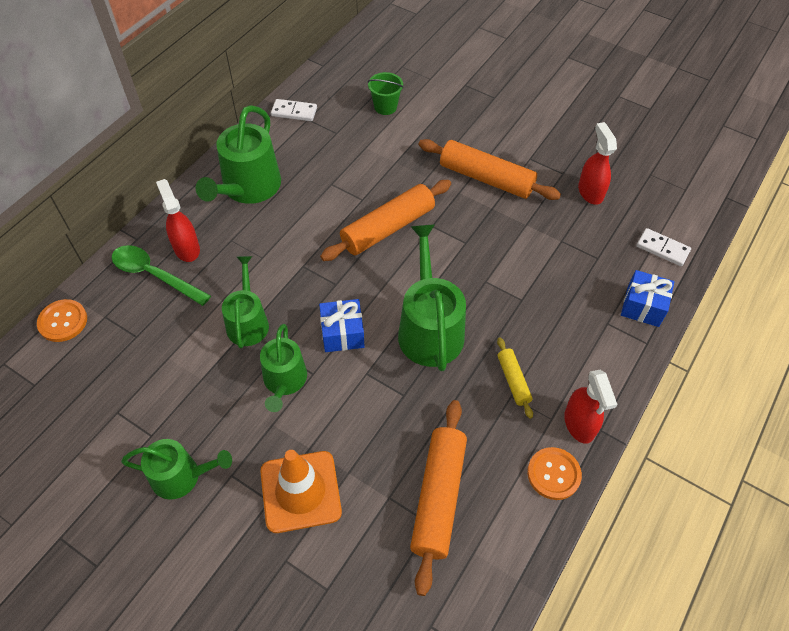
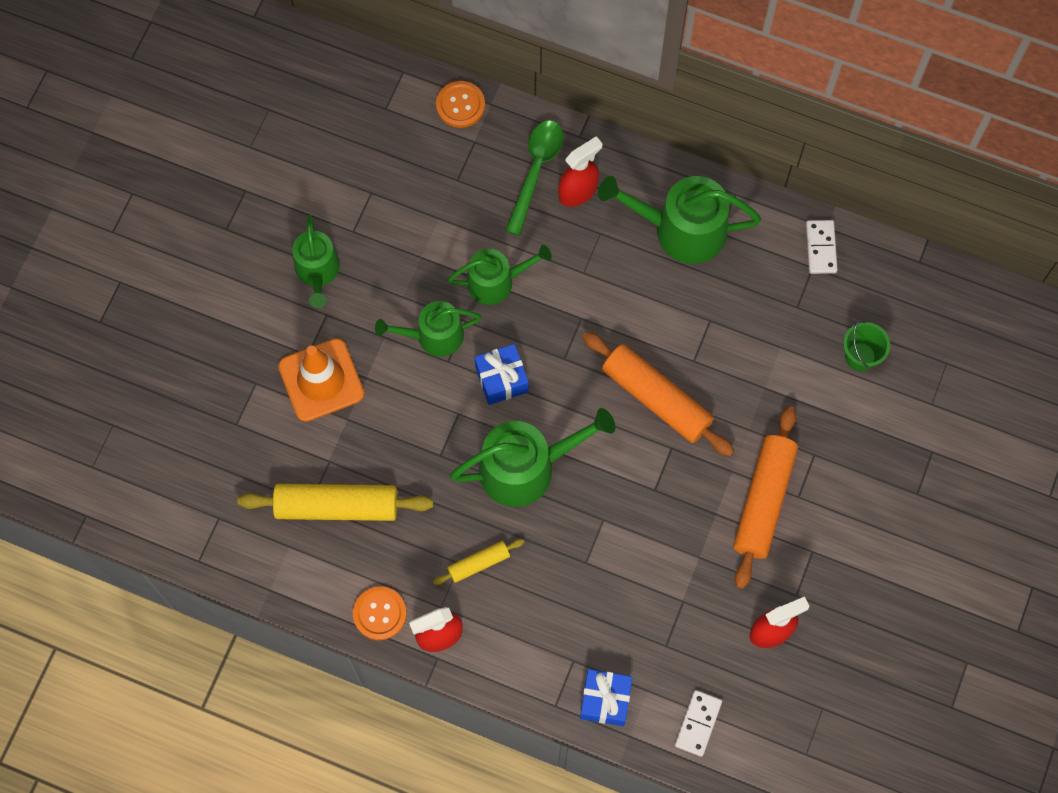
camera: 80 degrees right, 15 degrees up
orange rolling pin [410,400,467,596] -> yellow rolling pin [237,484,433,521]

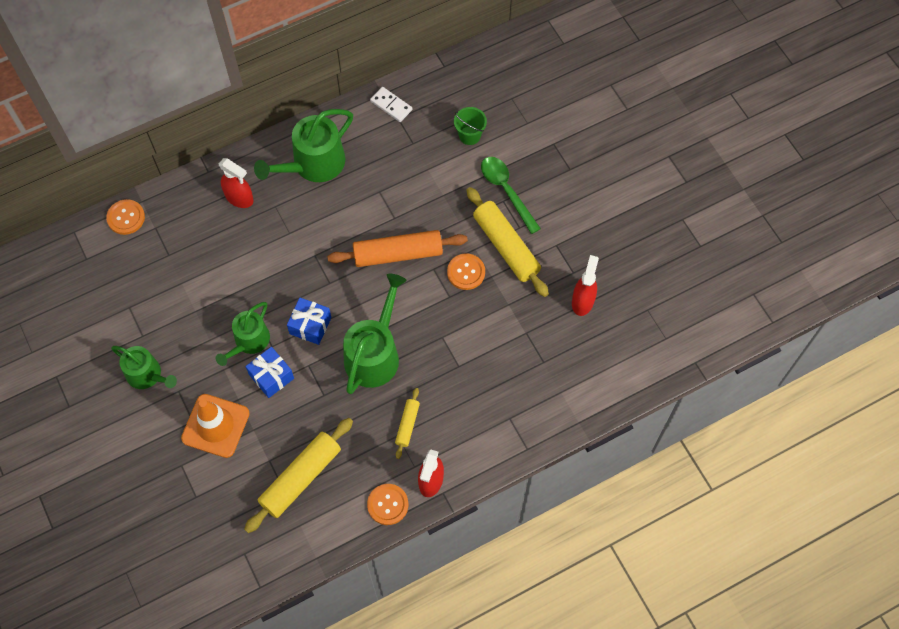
camera: 50 degrees left, 5 degrees down
green watering can [448,245,552,305] -> none
green spoon [506,120,563,236] -> green spoon moved to [481,157,541,234]
red spray bottle [558,136,603,207] -> red spray bottle turned 120 degrees clockwise [219,158,254,208]
blue gift [580,669,632,726] -> blue gift moved to [245,347,294,398]
white domino [675,690,722,757] -> none
orange rolling pin [733,406,798,589] -> yellow rolling pin [467,187,549,297]
none -> orange button [447,253,485,290]

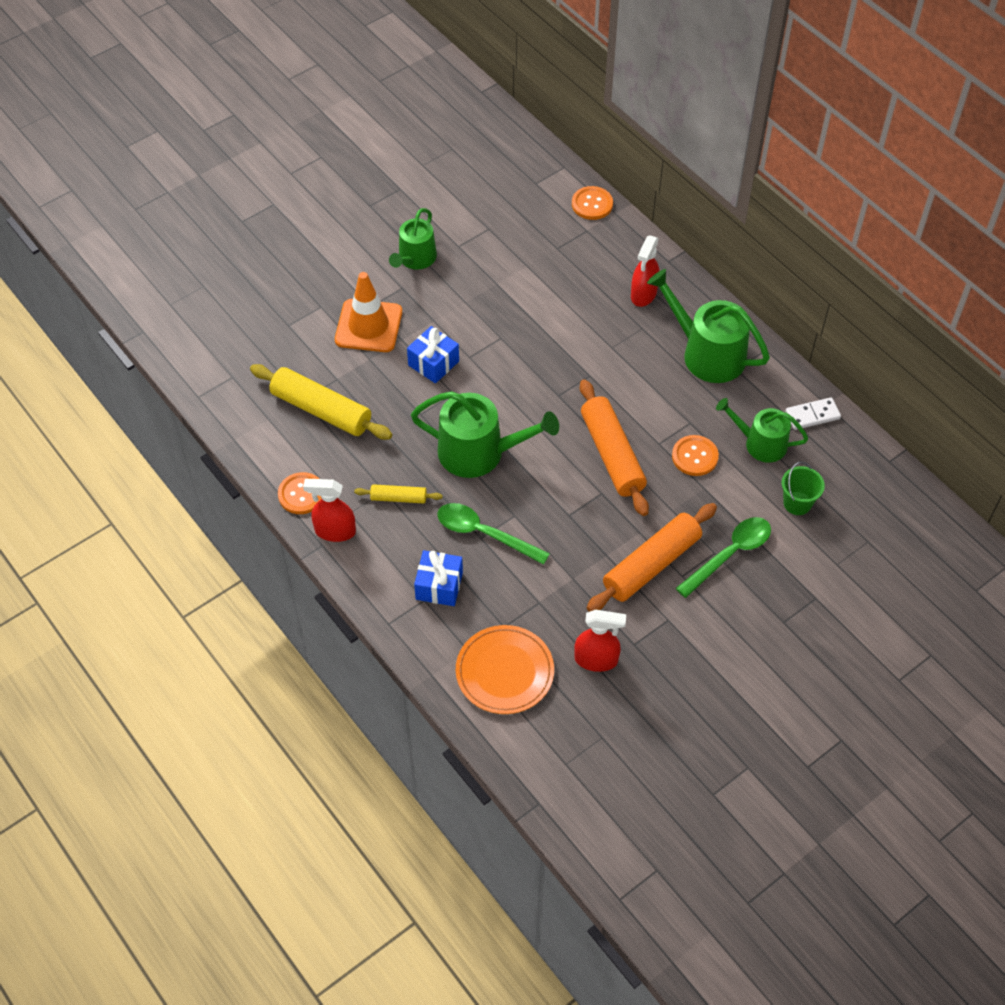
camera: 80 degrees right, 10 degrees down
green watering can [216,302,270,366] -> green watering can moved to [716,398,808,463]
blue gift [287,298,331,345] -> blue gift moved to [414,550,463,606]
white domino [370,87,412,122] -> white domino turned 45 degrees clockwise [785,397,841,430]
orange button [447,253,485,290] -> orange button moved to [672,435,719,476]
yellow rolling pin [467,187,549,297] -> orange rolling pin [587,503,717,612]
none -> green spoon [437,503,550,565]
none -> orange plate [456,625,554,714]

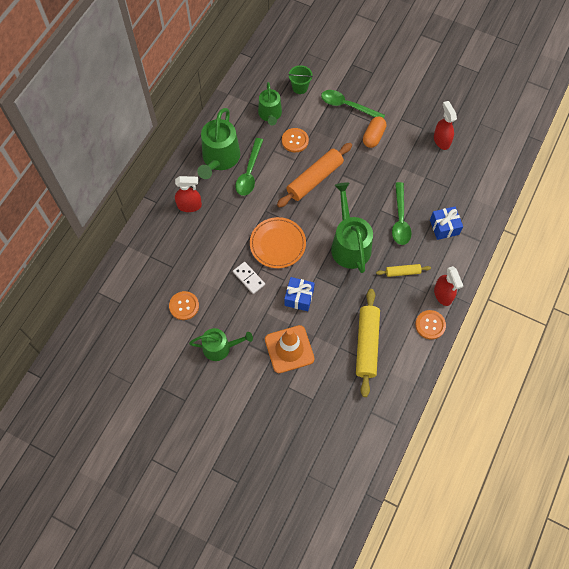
camera: 115 degrees left, 10 degrees up
yellow rolling pin [354,484,443,503] -> yellow rolling pin turned 75 degrees counterclockwise [376,264,431,277]
orange plate [456,625,554,714] -> orange plate moved to [250,217,306,268]
orange button [572,186,613,220] -> orange button moved to [169,291,199,320]
orange rolling pin [587,503,717,612] -> orange capsule [363,117,387,148]
white domino [785,397,841,430] -> white domino moved to [233,262,265,294]
none -> green spoon [235,138,263,196]

